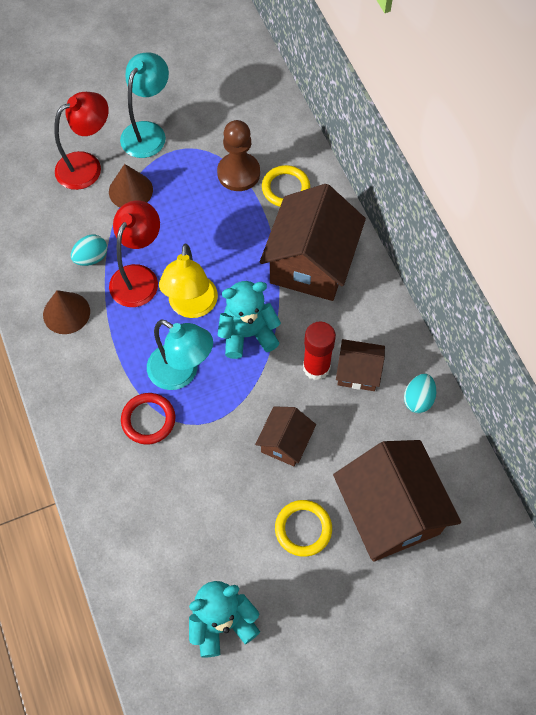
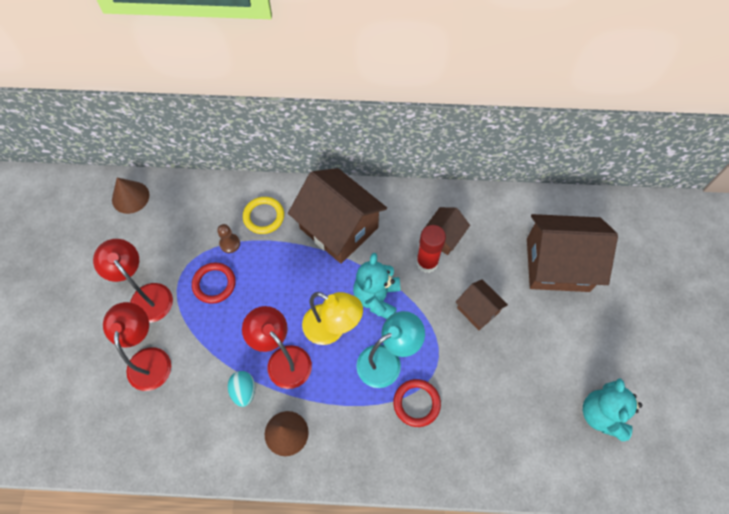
camera: 65 degrees left, 0 degrees up
brown cone [109,164,153,207] -> brown cone moved to [112,178,149,214]
turquoise lamp [120,53,169,158] -> red lamp [93,239,173,323]
brown pawn [217,120,260,191] -> brown pawn [218,224,240,253], size x0.54
yellow ring [275,500,332,557] -> none
turquoise egg [404,374,436,413] -> none
none -> red ring [192,262,236,304]

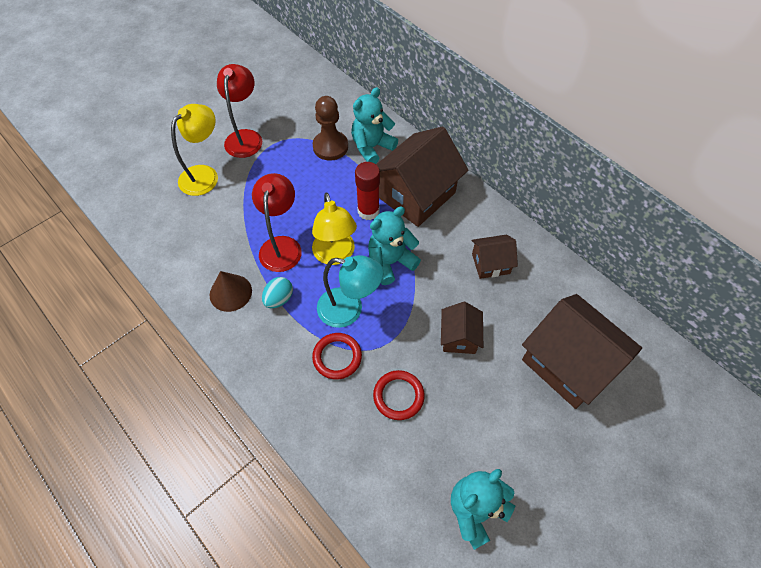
camera: 45 degrees right, 5 degrees down
red lamp [103,302,171,391] -> yellow lamp [171,104,218,196]
brown cone [112,178,149,214] -> none
red ring [192,262,236,304] -> red ring moved to [373,370,425,420]
brown pawn [218,224,240,253] -> brown pawn [313,96,348,161], size x1.85
turquoise egg [228,371,255,407] -> turquoise egg moved to [262,277,293,308]
yellow ring [243,197,284,234] -> turquoise teddy bear [351,87,398,164]
brown house [288,168,387,264] -> brown house turned 45 degrees clockwise [376,126,468,227]
red glue stick [416,225,446,273] -> red glue stick moved to [355,162,380,220]

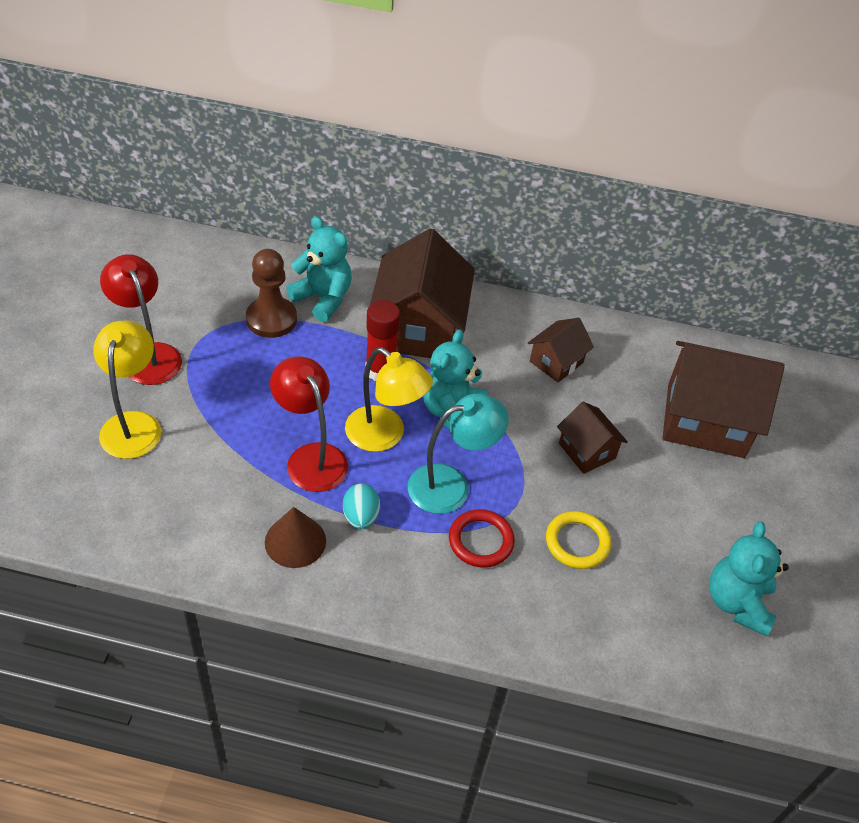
camera: 40 degrees left, 10 degrees down
turquoise teddy bear [351,87,398,164] -> turquoise teddy bear turned 120 degrees clockwise [286,217,352,322]
red ring [373,370,425,420] -> yellow ring [546,511,611,569]

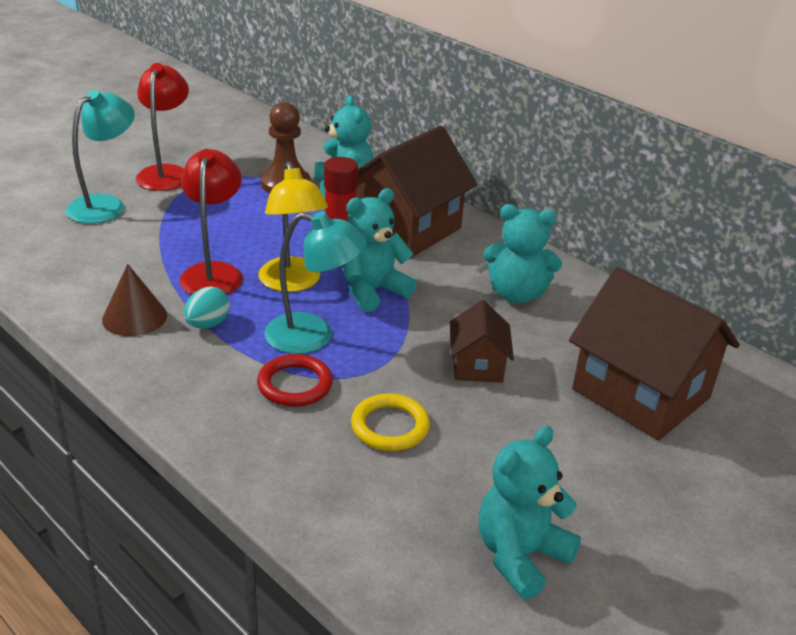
camera: 35 degrees right, 15 degrees down
yellow lamp [93,321,161,459] -> turquoise lamp [66,90,135,224]
brown house [528,318,594,383] -> turquoise teddy bear [483,204,562,303]

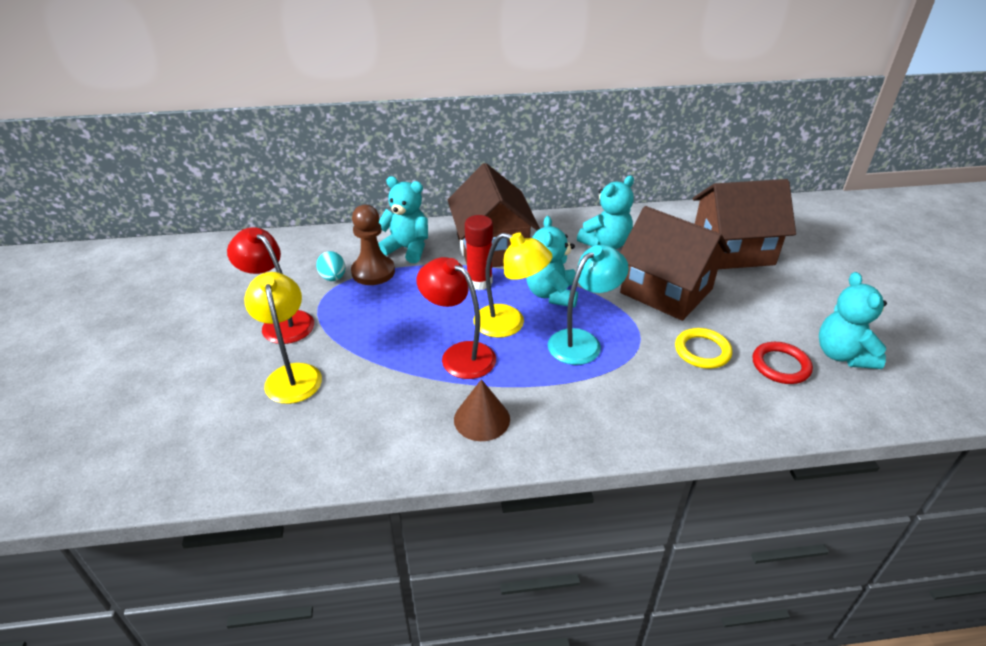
camera: 50 degrees left, 5 degrees up
turquoise lamp [66,90,135,224] -> yellow lamp [244,272,322,404]
turquoise egg [184,287,230,329] -> turquoise egg moved to [316,251,345,281]
red ring [257,354,333,407] -> red ring moved to [753,342,813,384]
brown house [450,300,514,383] -> brown house [620,206,731,321], size x1.96

